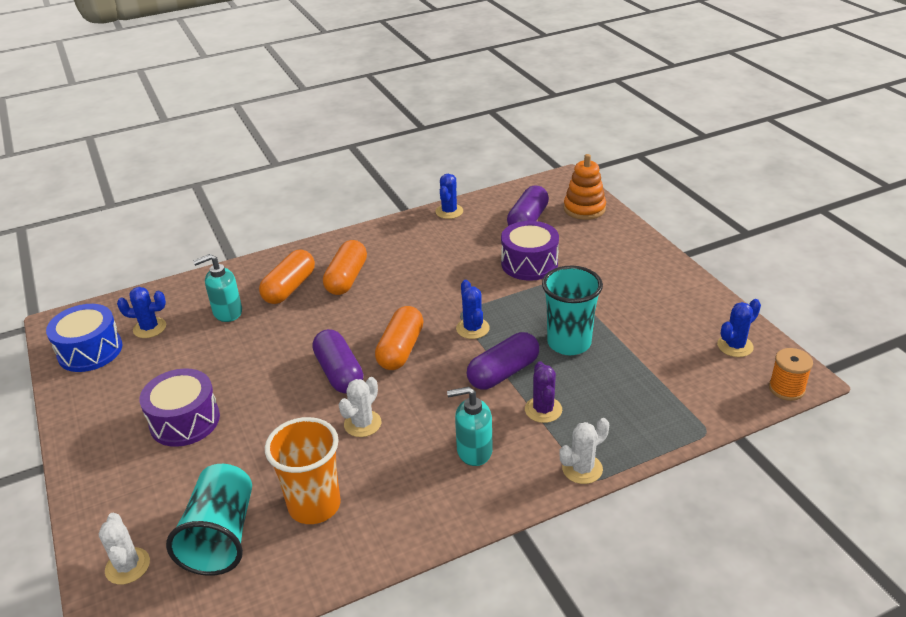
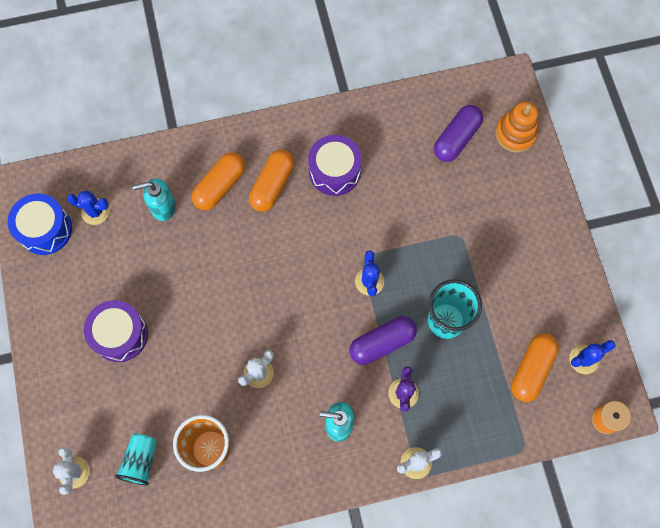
camera: 10 degrees right, 35 degrees up
turquoise cup [166,464,252,576] -> turquoise cup [115,434,157,486], size x0.65
purple capsule [312,329,363,393] -> none
orange capsule [375,306,424,370] -> orange capsule moved to [511,333,559,402]
blue cactus [435,174,463,219] -> none
purple drum [501,221,559,281] -> purple drum moved to [308,135,362,196]

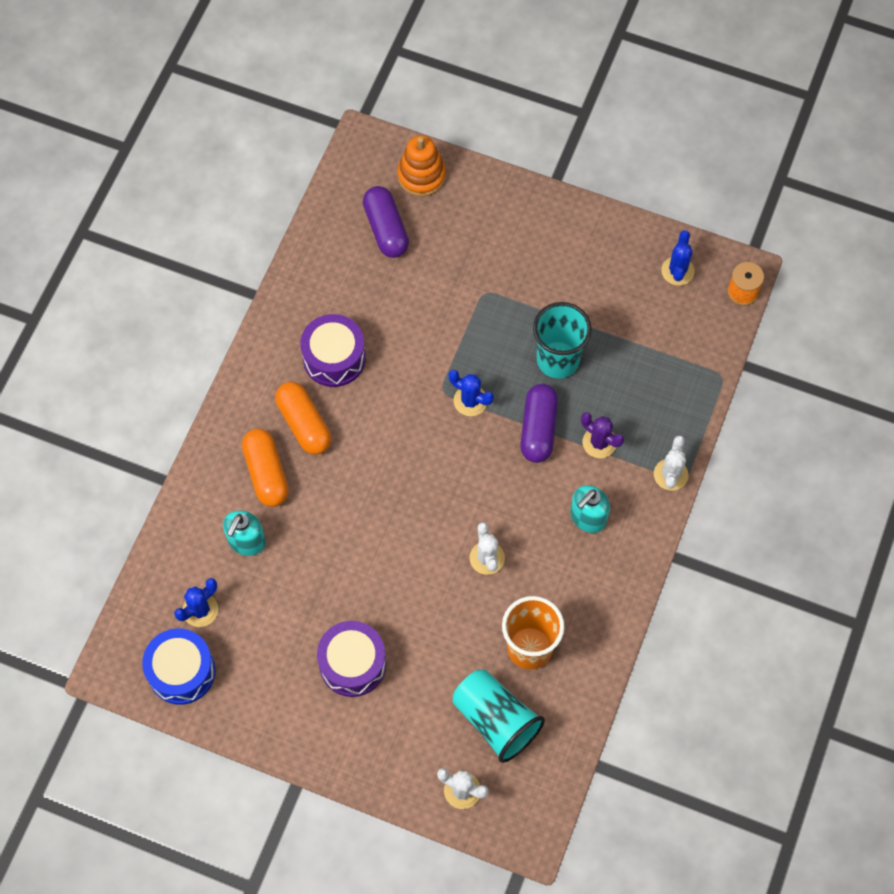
camera: 55 degrees left, 5 degrees down
turquoise cup [115,434,157,486] -> turquoise cup [452,669,545,763], size x1.55
orange capsule [511,333,559,402] -> none

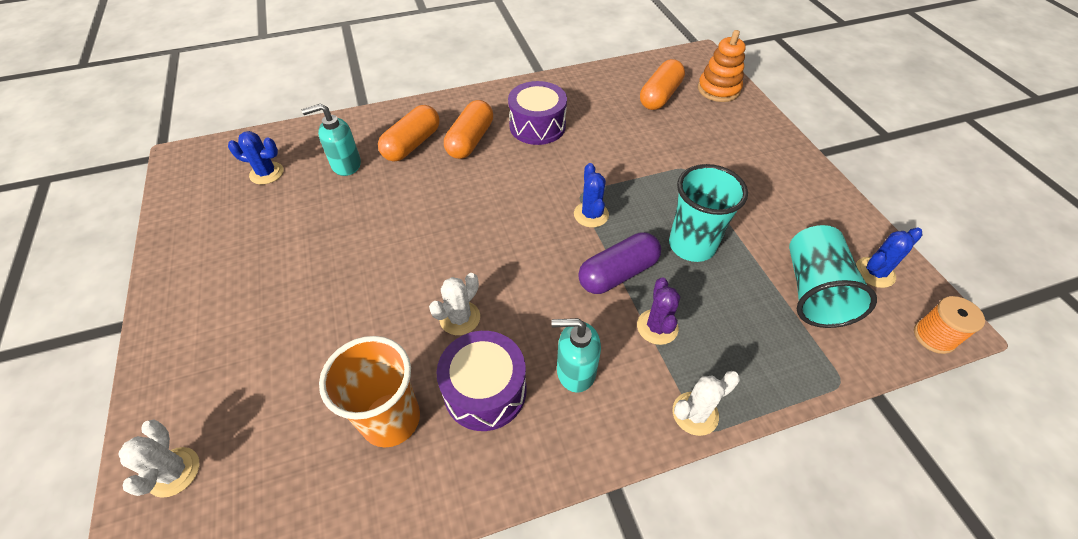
camera: 50 degrees right, 15 degrees down
blue drum [142,628,215,705] -> none
purple drum [317,621,386,697] -> purple drum moved to [436,331,527,431]
purple capsule [363,186,409,258] -> orange capsule [640,59,685,110]
turquoise cup [452,669,545,763] -> turquoise cup moved to [789,225,877,328]

